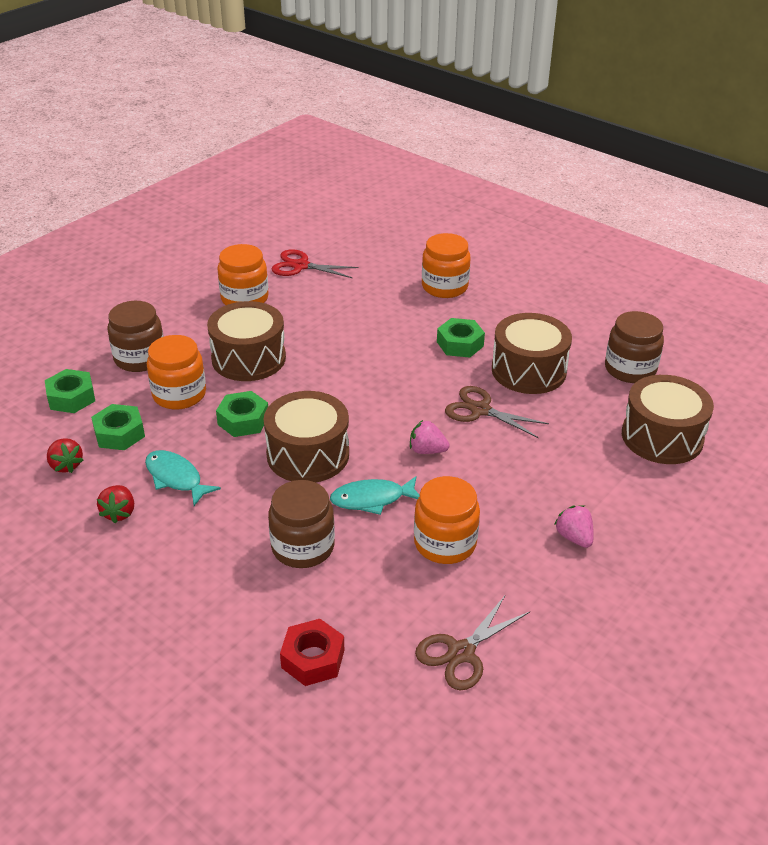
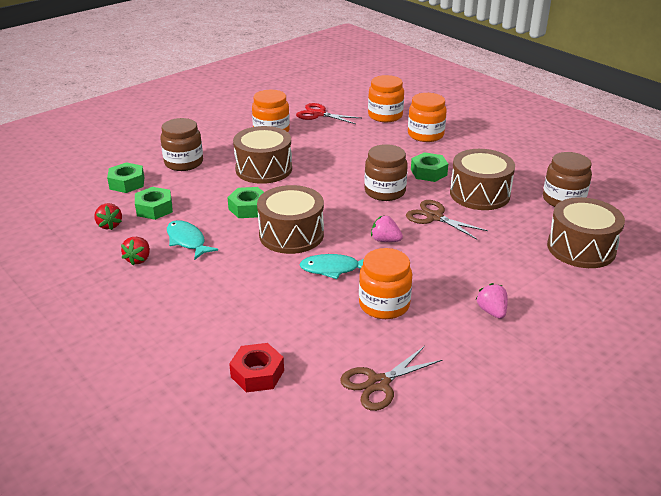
camera: 10 degrees right, 5 degrees down
orange jar [147,335,206,409] -> orange jar moved to [368,75,404,122]
brown jar [268,480,335,568] -> brown jar moved to [364,144,408,201]

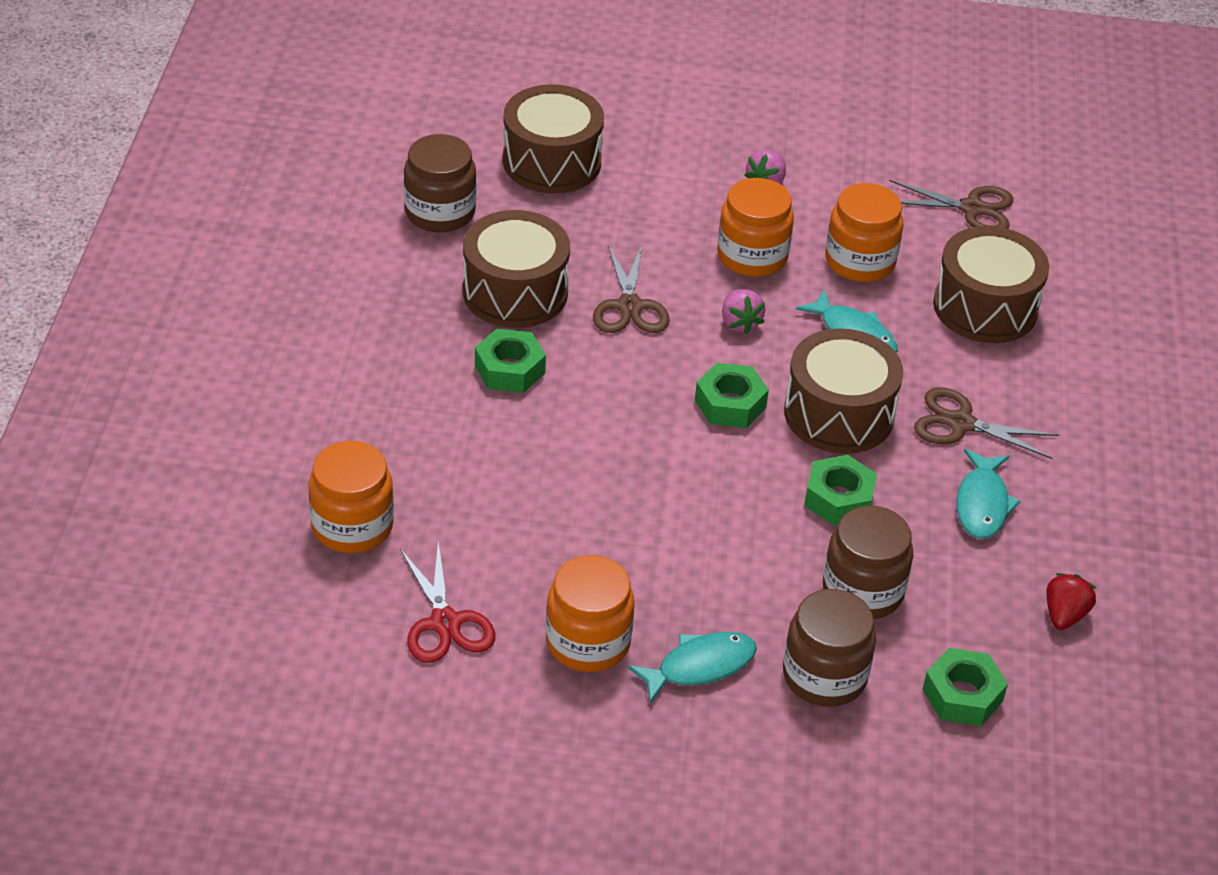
camera: 135 degrees left, 10 degrees up
red strawberry [121,237,150,266] -> none
green nut [135,187,173,220] -> green nut moved to [695,363,769,428]
red nut [229,343,284,392] -> none
brown drum [233,126,292,184] -> brown drum moved to [933,226,1049,343]
brown jar [364,144,408,201] -> brown jar moved to [823,506,913,619]
orange jar [408,93,447,142] -> orange jar moved to [717,178,794,277]
none -> turquoise fish [628,632,757,703]
none -> brown scissors [914,387,1059,459]

